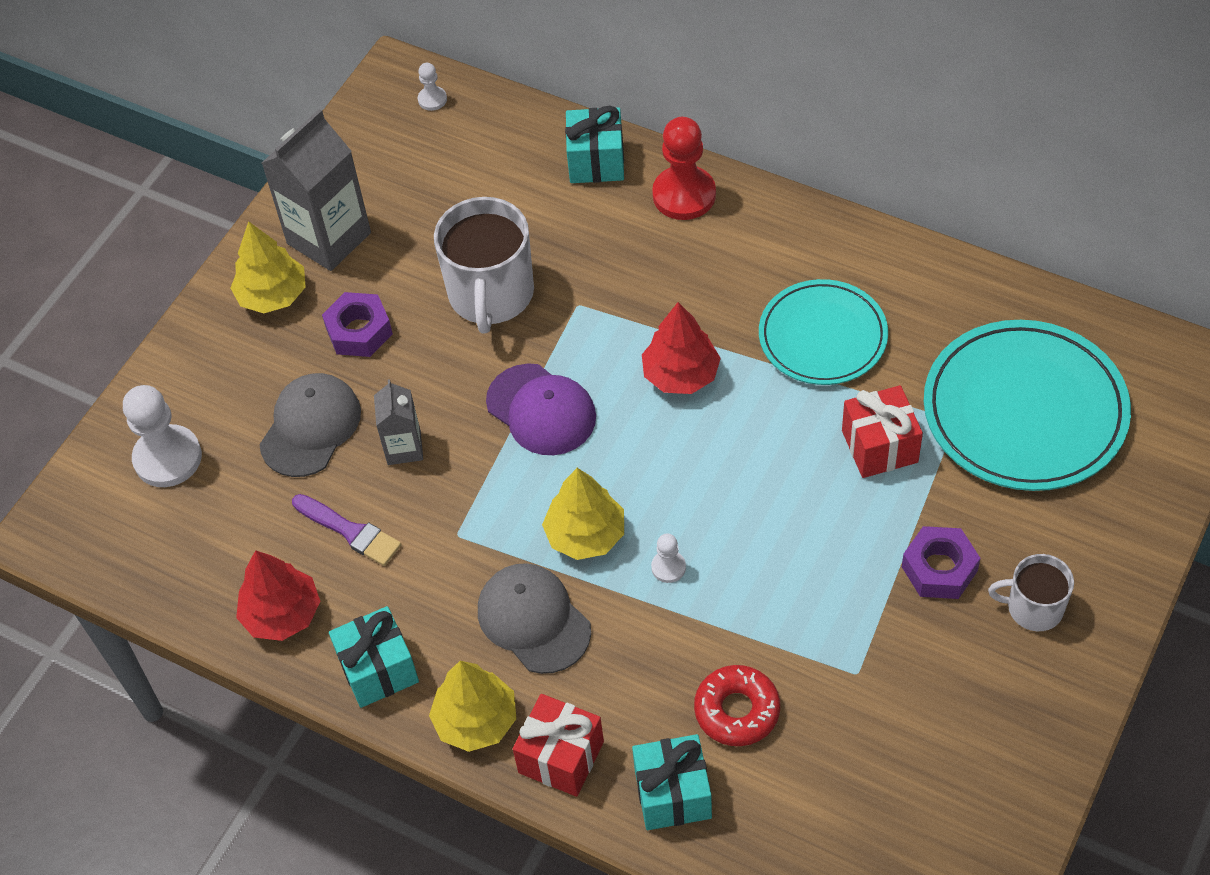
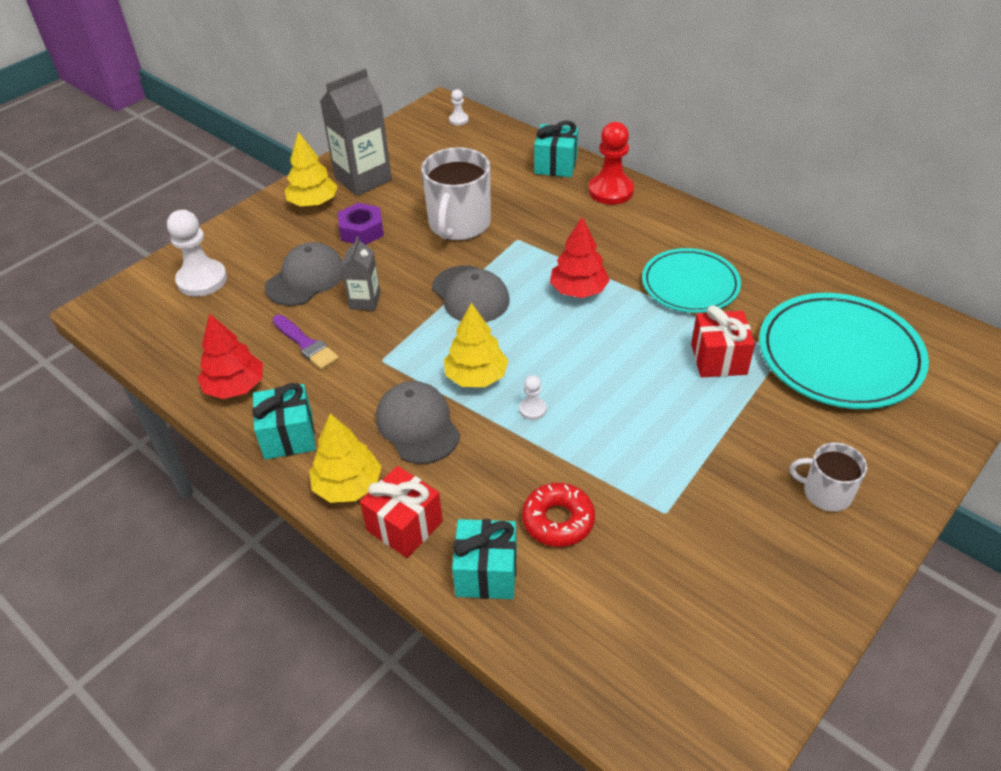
camera: 10 degrees right, 10 degrees down
purple cap [486,363,596,455] -> grey cap [432,265,510,322]
purple nut [902,526,980,599] -> none

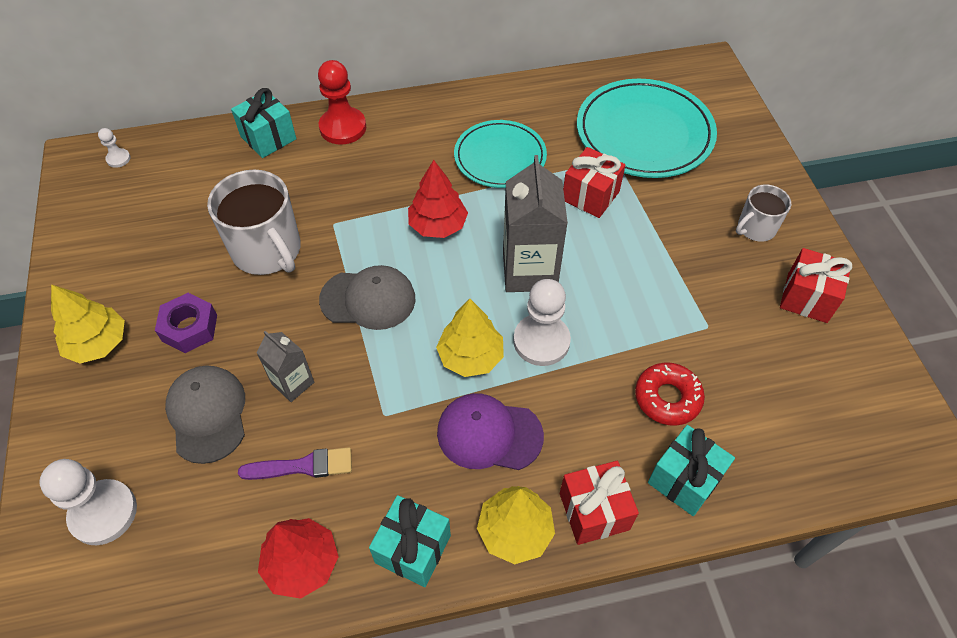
camera: 55 degrees left, 10 degrees up
grey carton [320,68,392,196] -> grey carton moved to [503,155,568,292]
grey cap [376,381,460,464] -> purple cap [437,393,544,470]
white pawn [519,375,547,420] -> white pawn [514,279,571,366], size x2.08
none -> red gift [780,248,852,323]

